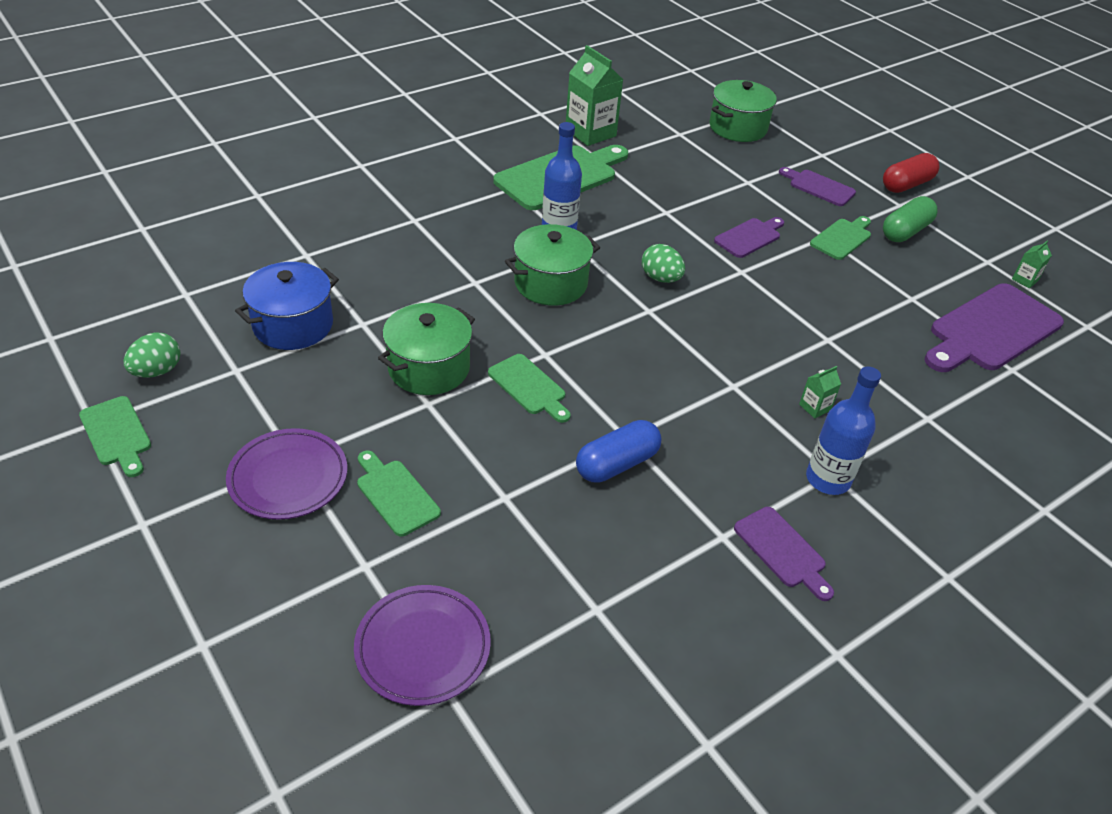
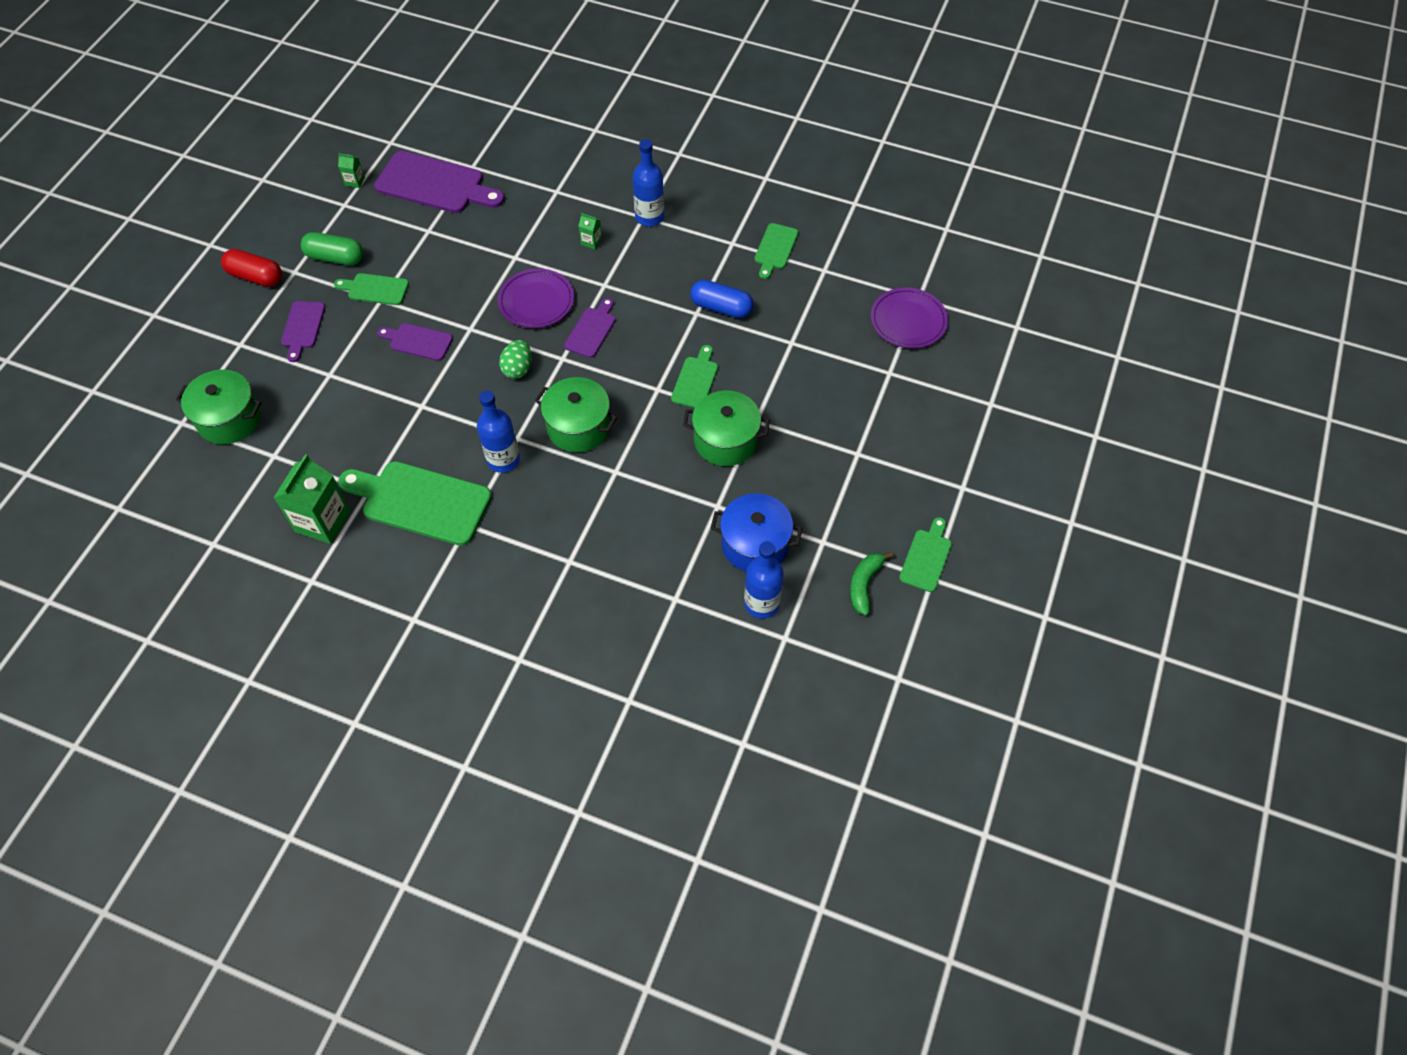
camera: 120 degrees left, 15 degrees up
green egg [124,332,181,378] -> green banana [850,552,893,616]
purple plate [226,428,347,520] -> purple plate moved to [498,269,574,328]
green cutting board [357,451,441,536] -> green cutting board moved to [754,223,798,279]
purple cutting board [734,507,834,601] -> purple cutting board moved to [564,298,616,358]
none -> blue bottle [744,541,784,619]

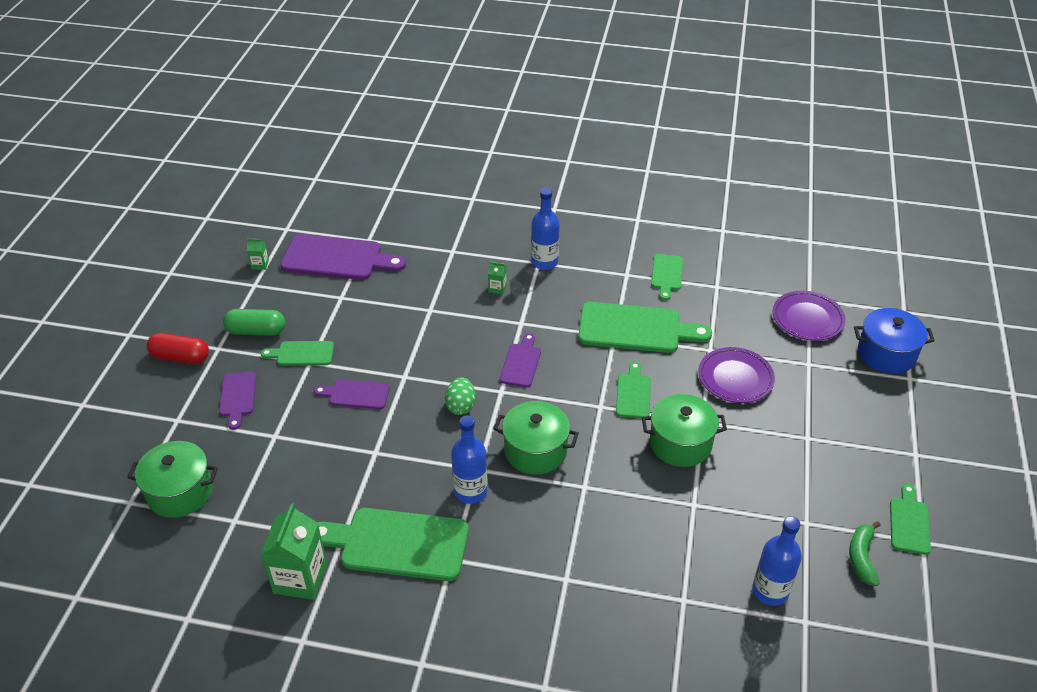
camera: 10 degrees left, 15 degrees down
purple plate [498,269,574,328] -> purple plate moved to [698,347,775,403]
blue capsule [690,280,753,318] -> green cutting board [578,302,712,353]
blue pot [710,493,802,572] -> blue pot moved to [854,308,935,374]

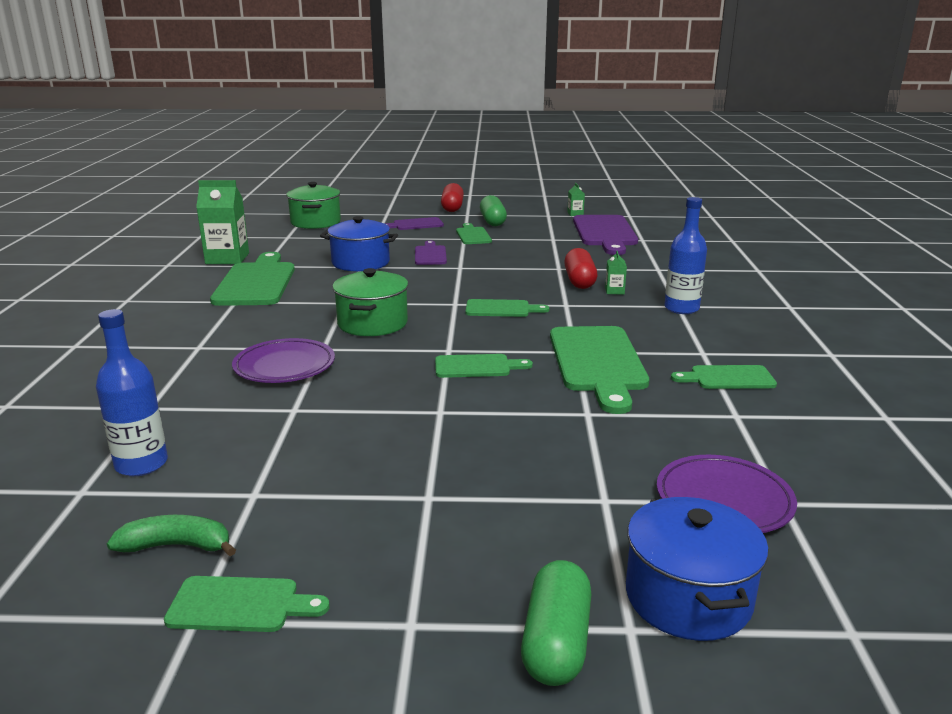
camera: 80 degrees right, 20 degrees down
green egg [445,377,475,415] -> none
blue bottle [451,415,488,504] -> none
purple cutting board [500,333,541,387] -> green cutting board [465,299,550,317]
green pot [642,394,727,467] -> none
purple plate [698,347,775,403] -> purple plate moved to [232,338,335,383]
none -> blue pot [320,216,398,272]
none -> green capsule [521,560,591,686]
none -> red capsule [564,248,597,289]

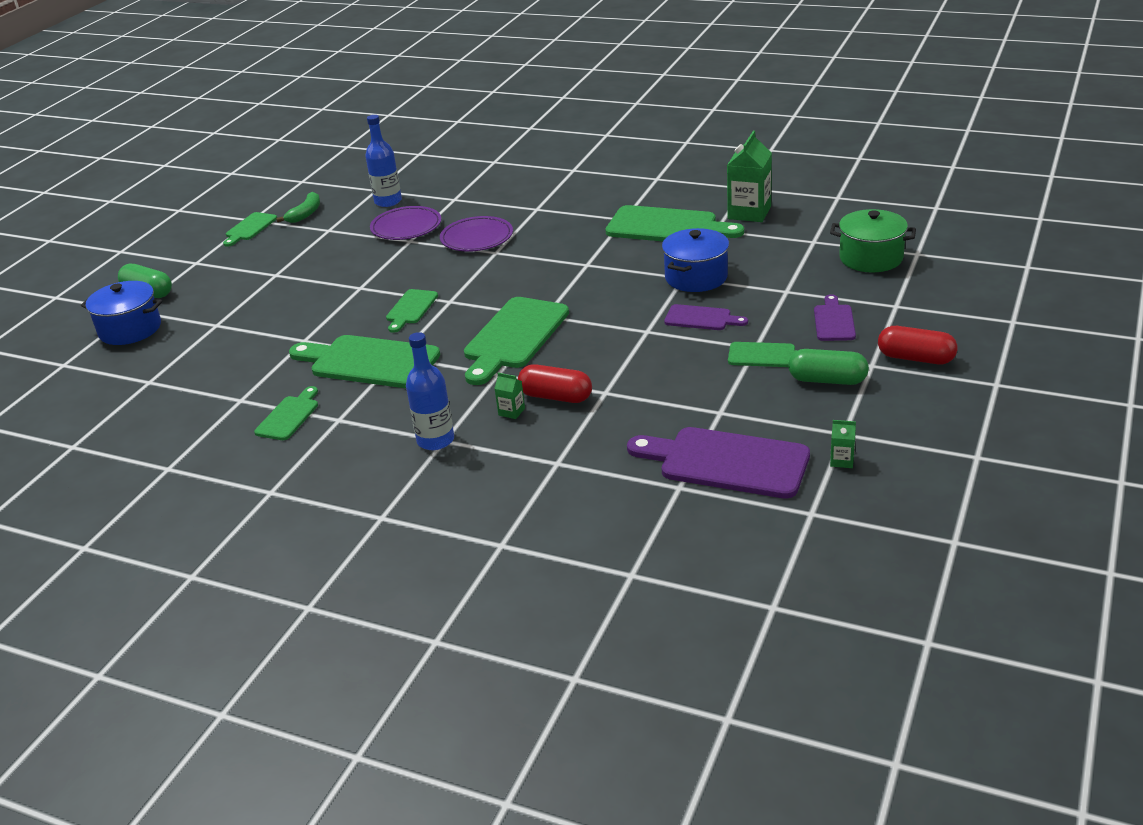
camera: 115 degrees right, 10 degrees up
green pot [332,268,408,336] -> none
green cutting board [465,299,550,317] -> green cutting board [464,297,569,385], size x1.88
purple plate [657,455,797,533] -> purple plate moved to [370,206,441,240]

